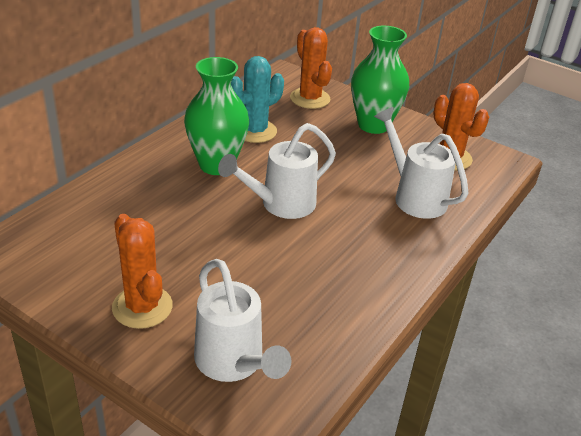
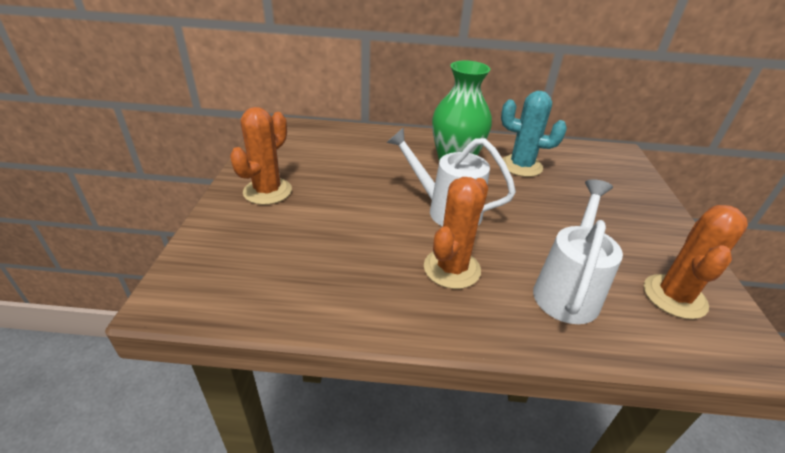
camera: 60 degrees right, 0 degrees up
white watering can [194,259,291,382] -> none
orange cactus [290,27,332,109] -> orange cactus moved to [424,177,488,289]
green vase [351,26,409,134] -> none

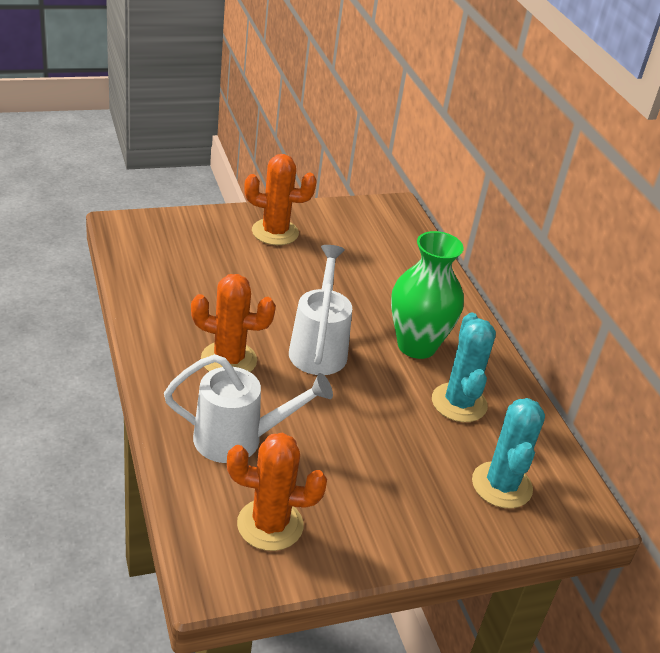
camera: 65 degrees right, 0 degrees up
none -> turquoise cactus [472,398,545,508]

